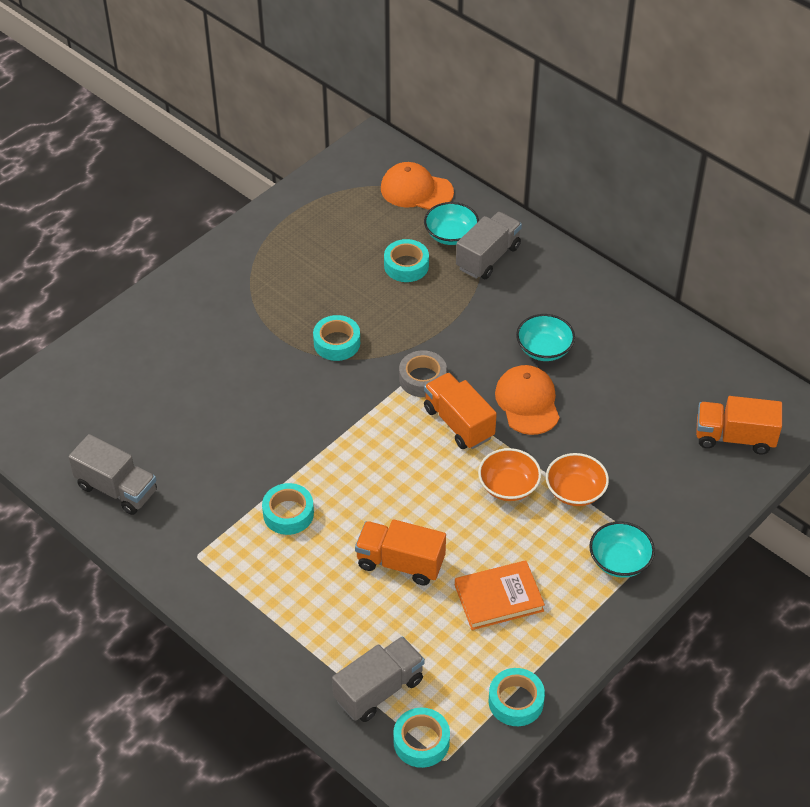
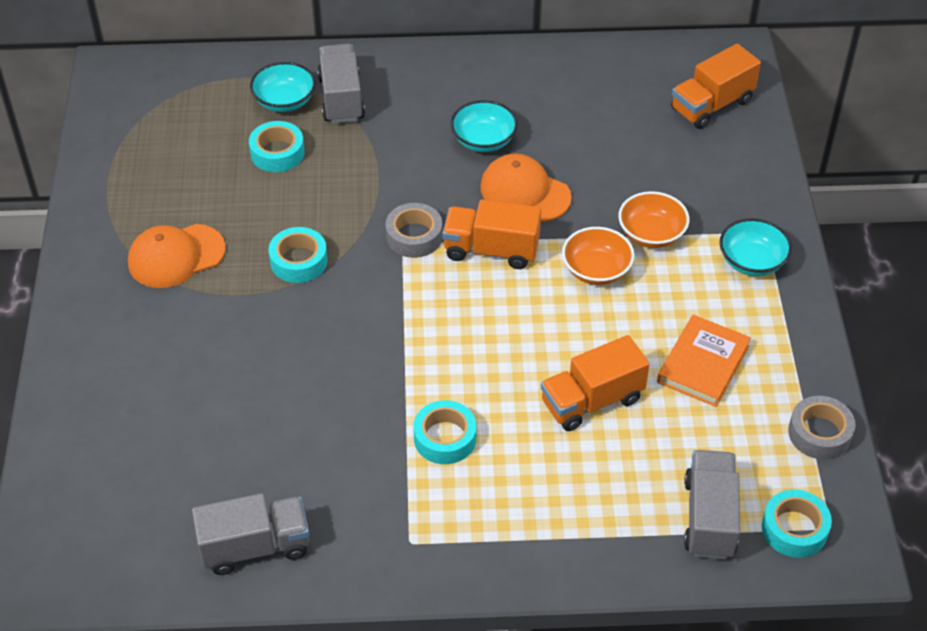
camera: 45 degrees left, 0 degrees up
orange cap [381,162,454,210] -> orange cap moved to [128,224,226,288]
turquoise tape [489,668,545,726] -> grey tape [788,396,856,460]

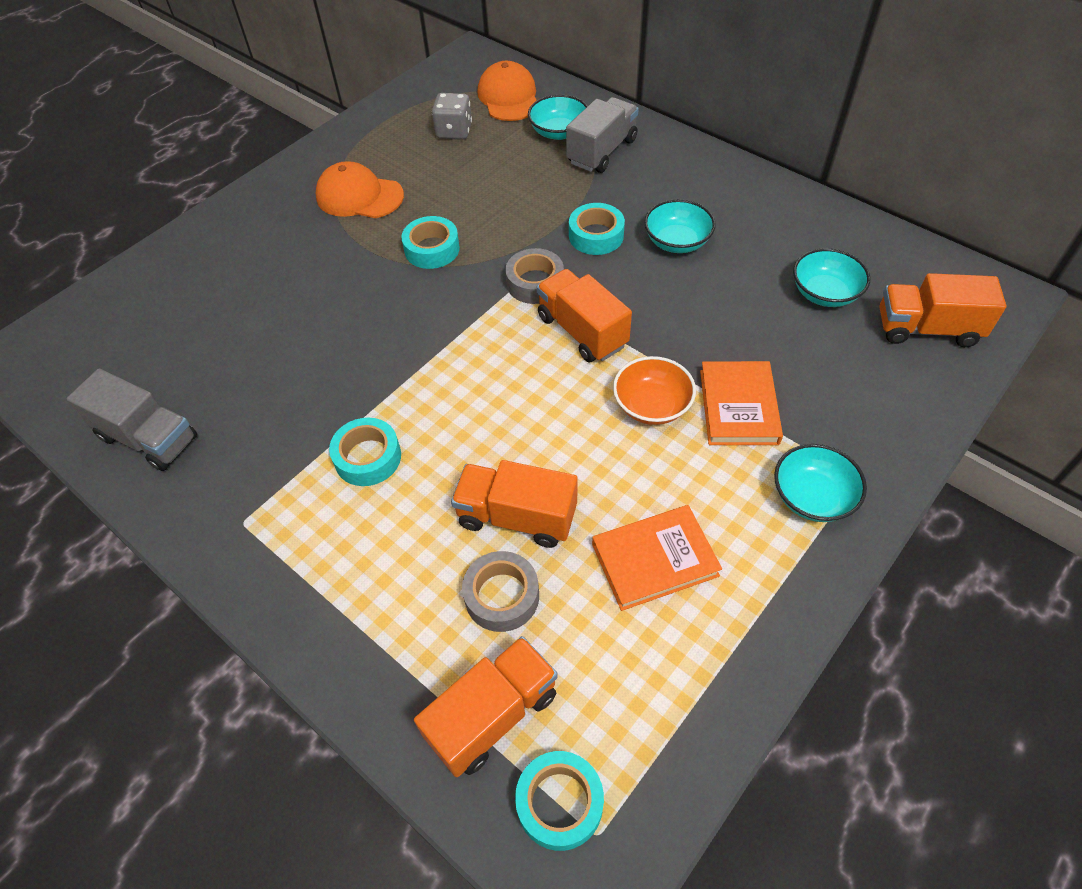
camera: 45 degrees right, 5 degrees up
turquoise tape [249,121,305,172] -> turquoise tape moved to [569,203,625,255]
orange cap [480,154,572,222] -> orange cap moved to [478,61,537,121]
orange bowl [618,191,689,248] -> orange book [700,361,783,445]
grey truck [684,450,740,559] -> orange truck [414,636,558,777]
grey tape [788,396,856,460] -> grey tape moved to [462,551,539,632]
none -> grey dice [432,93,472,140]
none -> turquoise bowl [793,248,870,307]

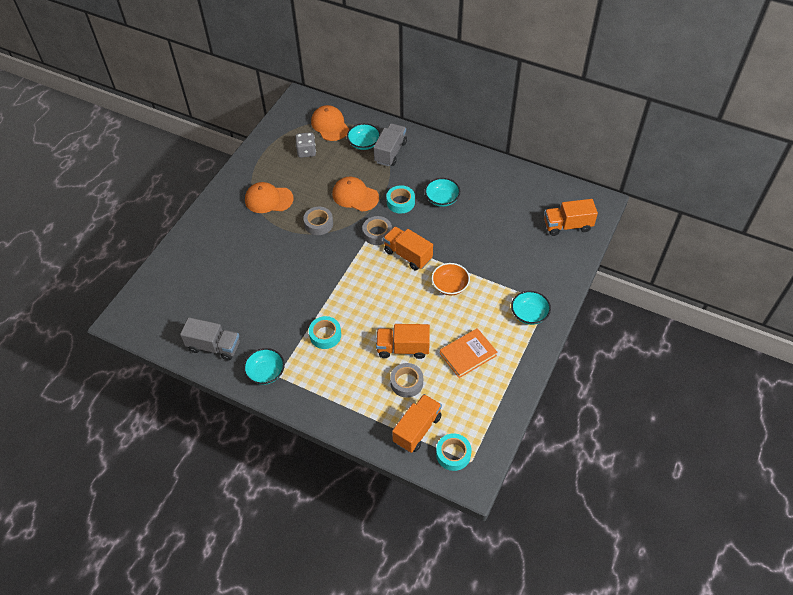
camera: 15 degrees left, 0 degrees up
turquoise tape [401,216,460,269] -> grey tape [303,207,333,235]
orange book [700,361,783,445] -> none
turquoise bowl [793,248,870,307] -> turquoise bowl moved to [243,348,285,385]
none -> orange cap [332,177,379,212]

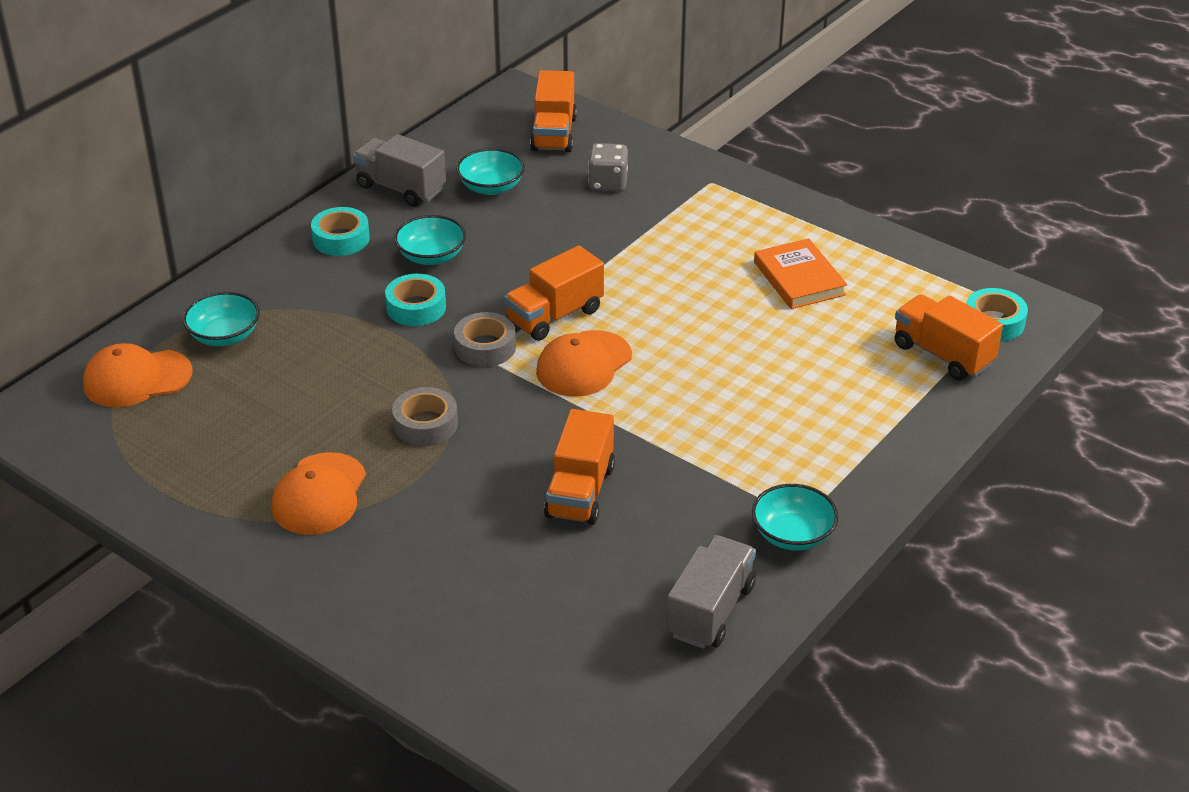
camera: 80 degrees left, 15 degrees down
grey dice [295,132,316,158] -> grey dice moved to [588,143,628,192]
turquoise tape [309,316,341,349] -> turquoise tape moved to [311,207,370,256]
orange cap [332,177,379,212] -> orange cap moved to [536,330,632,397]
grey truck [374,123,407,166] -> grey truck moved to [353,134,446,207]
orange truck [376,324,430,359] -> orange truck moved to [544,409,615,525]
grey tape [390,363,423,398] -> none
orange bowl [432,263,470,295] -> none
turquoise bowl [511,291,551,325] -> turquoise bowl moved to [456,148,525,195]

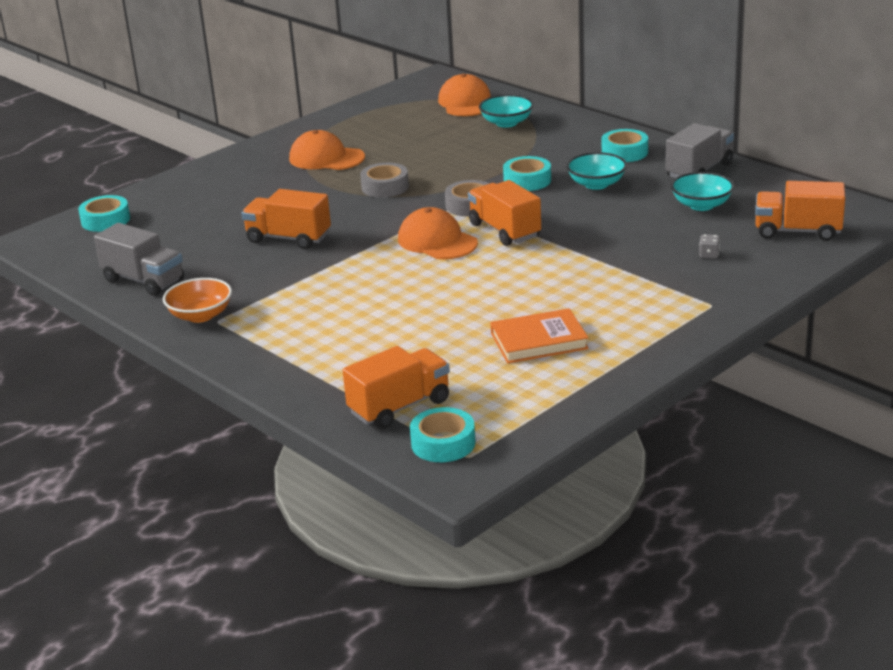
camera: 100 degrees right, 10 degrees down
grey dice [588,143,628,192] -> grey dice [699,234,720,259], size x0.53
turquoise bowl [752,484,838,551] -> orange bowl [163,278,232,323]
none -> turquoise tape [78,195,130,232]

